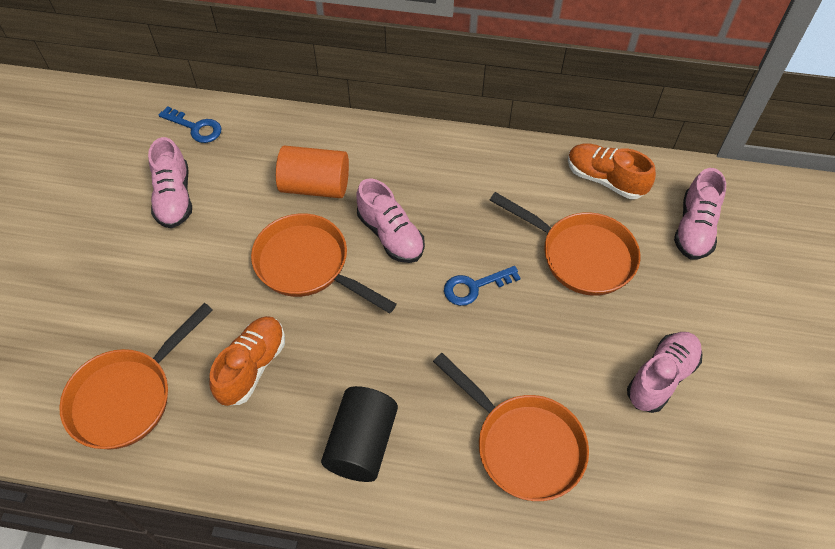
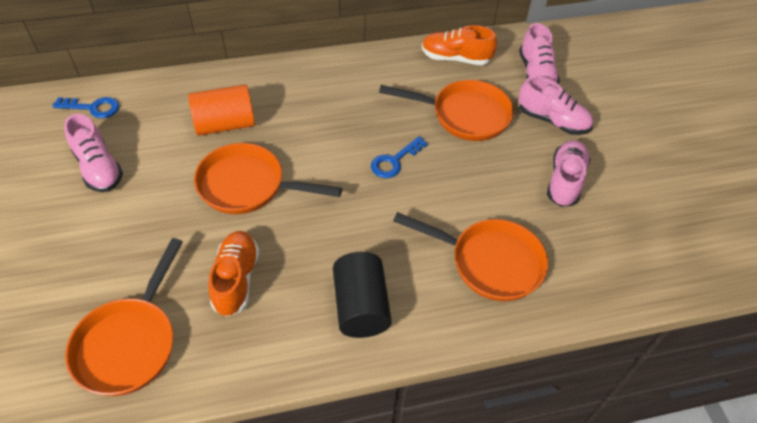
camera: 25 degrees left, 5 degrees down
pink shoe [356,179,425,263] -> pink shoe moved to [518,76,593,135]

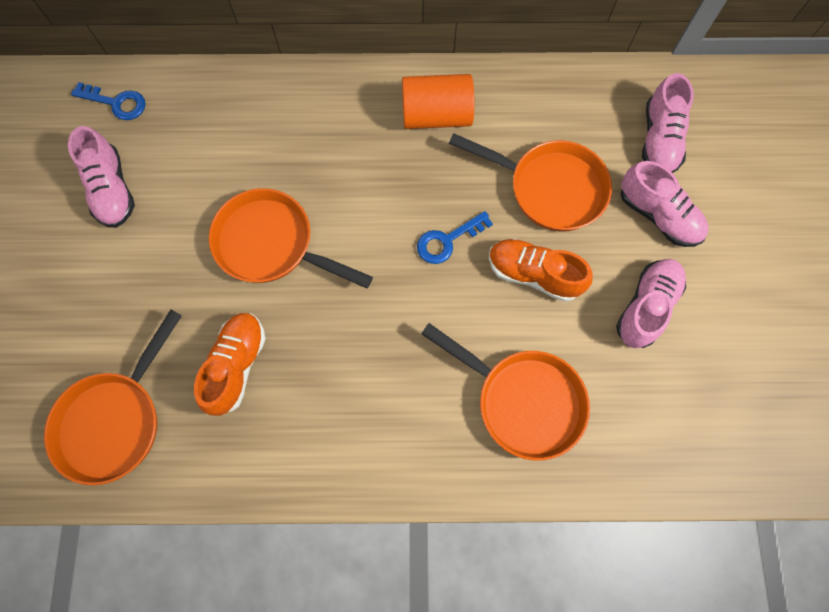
camera: 15 degrees right, 20 degrees up
orange cylinder [188,84,255,136] -> orange cylinder moved to [402,74,474,129]
black cylinder [333,252,392,338] -> none
orange shoe [422,25,497,65] -> orange shoe moved to [489,239,593,302]

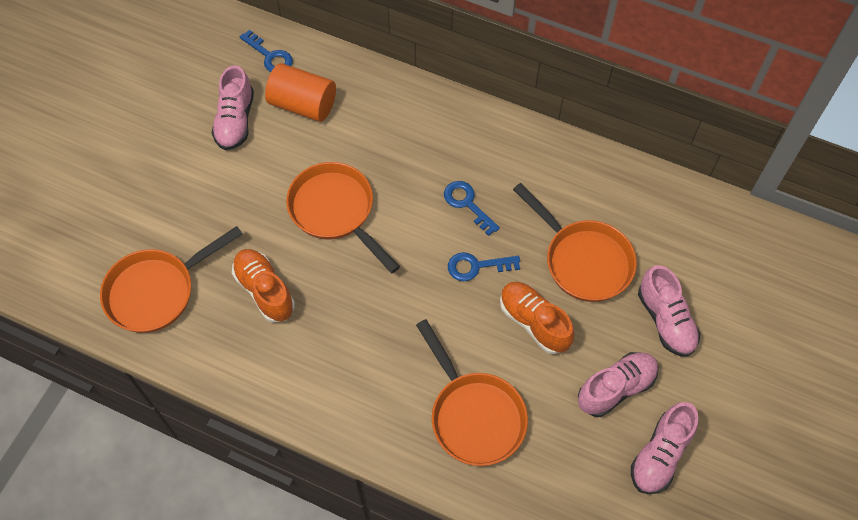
camera: 25 degrees right, 10 degrees down
orange shoe [194,313,266,416] -> orange shoe turned 75 degrees counterclockwise [232,249,295,323]
orange cylinder [402,74,474,129] -> orange cylinder moved to [265,63,336,122]
pink shoe [642,73,694,173] -> pink shoe moved to [631,402,698,494]
none -> blue key [444,181,500,236]

